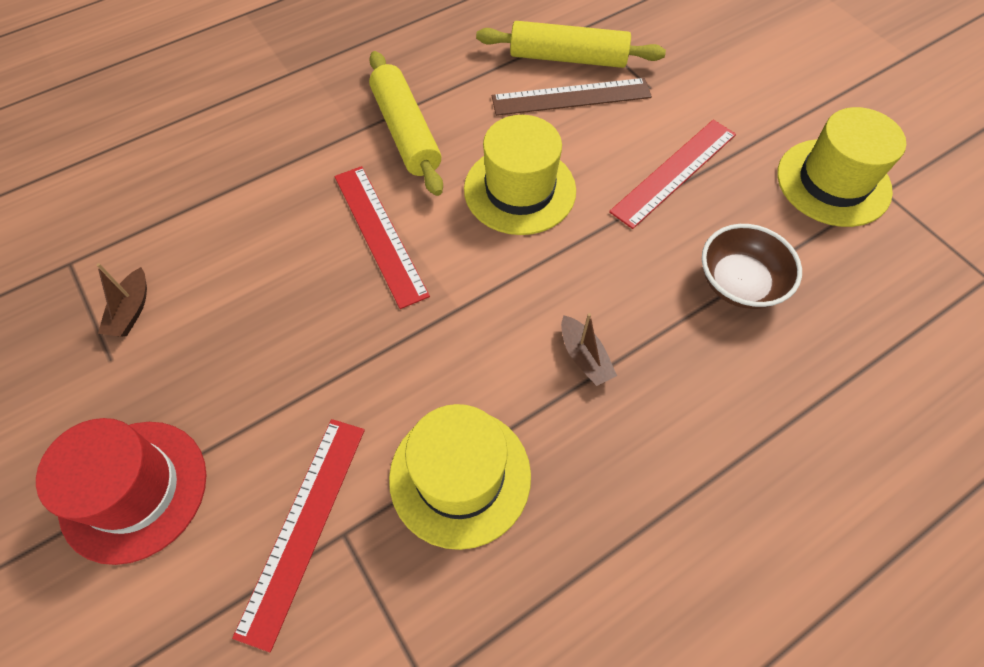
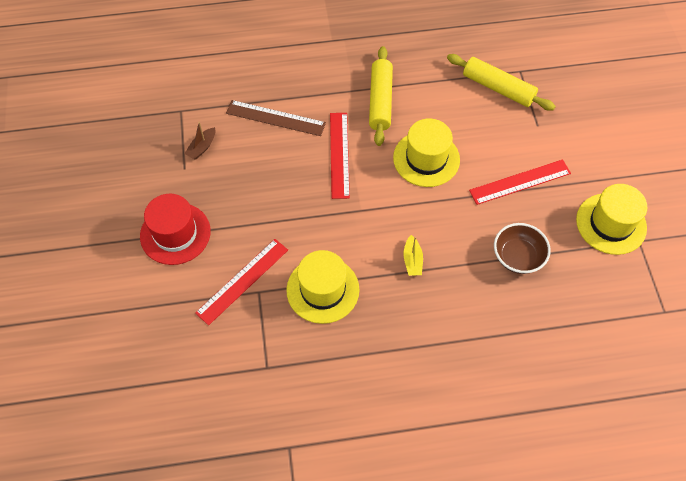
camera: 25 degrees right, 0 degrees up
brown ruler [492,78,652,116] -> brown ruler moved to [226,100,326,136]
brown boat [561,313,617,386] -> yellow boat [404,235,423,276]

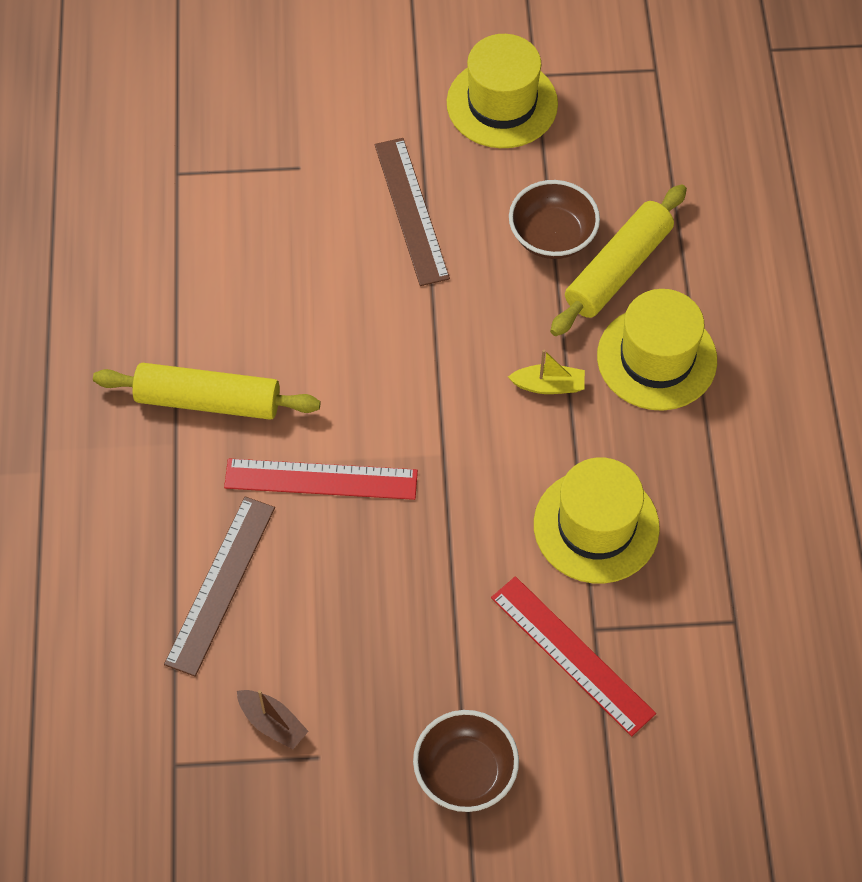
camera: 85 degrees left, 0 degrees up
red hat [140,194,211,265] -> brown bowl [413,710,519,812]
yellow hat [393,118,460,187] -> yellow hat moved to [597,289,717,411]
yellow rolling pin [447,54,556,111] -> yellow rolling pin moved to [550,184,687,336]
red ruler [469,159,571,205] -> brown ruler [375,138,450,286]

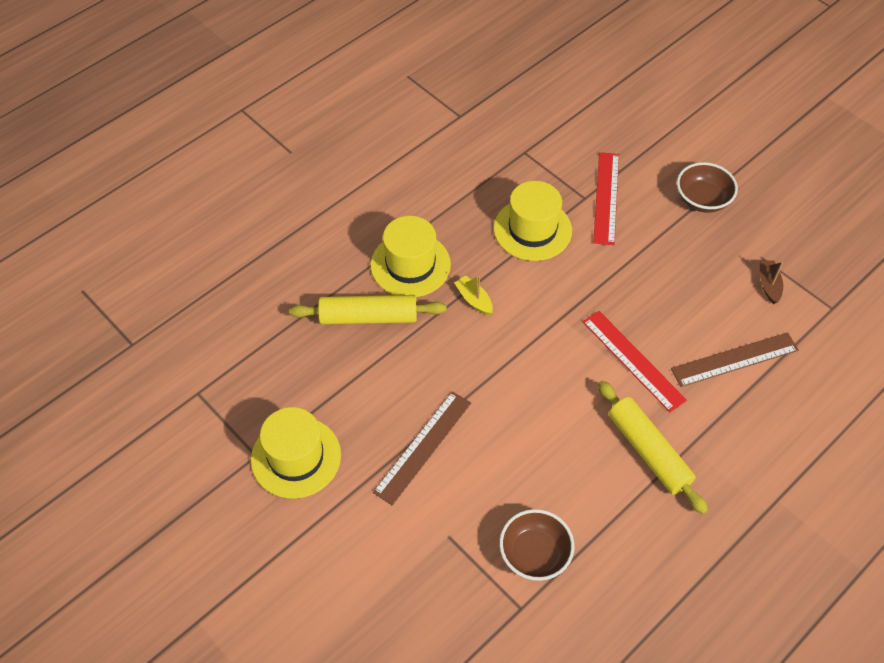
camera: 130 degrees left, 5 degrees down
brown bowl [509,180,600,259] -> brown bowl moved to [499,509,574,581]

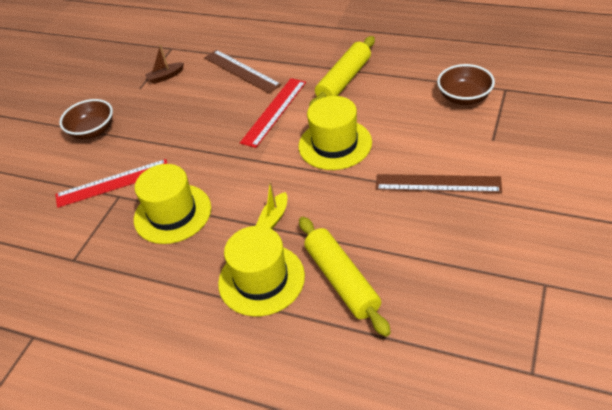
camera: 110 degrees left, 10 degrees down
yellow hat [251,407,341,499] -> yellow hat moved to [298,96,372,170]

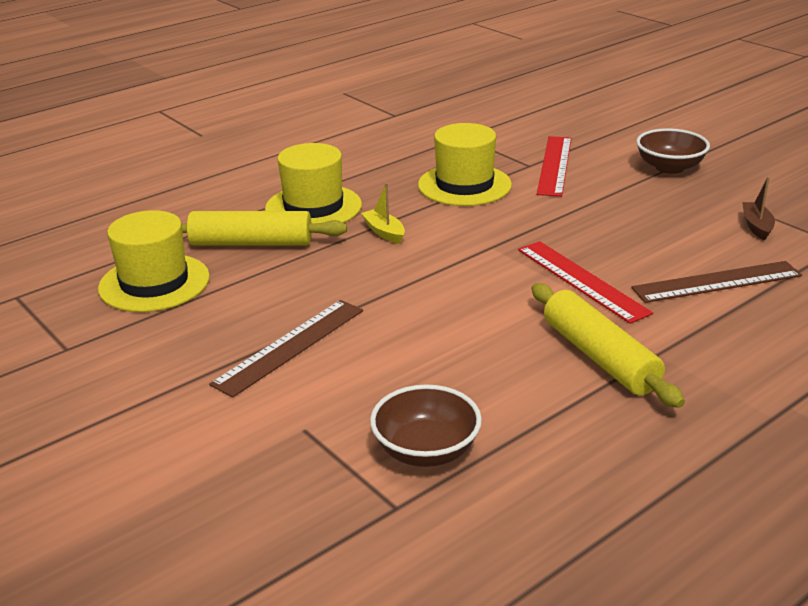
camera: 115 degrees right, 15 degrees down
yellow hat [298,96,372,170] -> yellow hat moved to [98,210,210,312]

